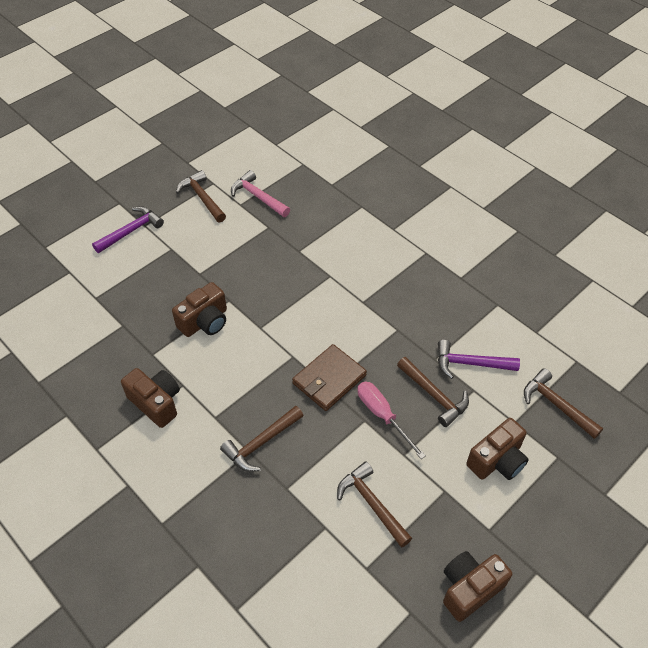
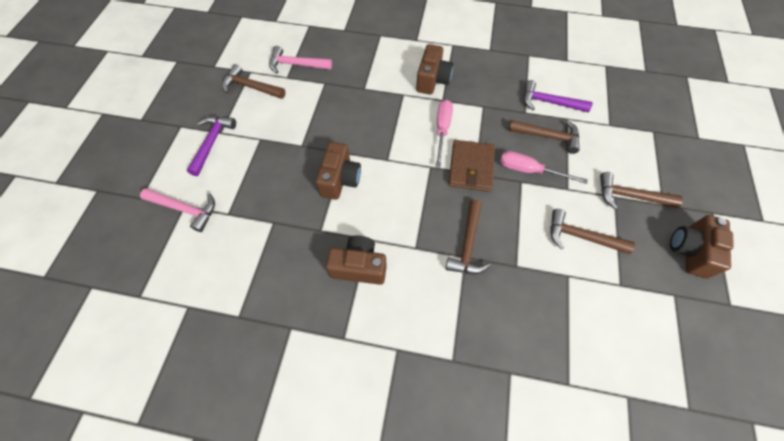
camera: 35 degrees left, 10 degrees up
purple hammer [438,340,520,379] -> purple hammer turned 45 degrees clockwise [524,80,593,113]
brown camera [466,418,529,480] -> brown camera moved to [416,44,453,95]
brown hammer [524,368,603,439] -> brown hammer moved to [600,172,683,209]
none -> pink hammer [140,188,215,232]
none -> pink screwdriver [435,100,453,168]

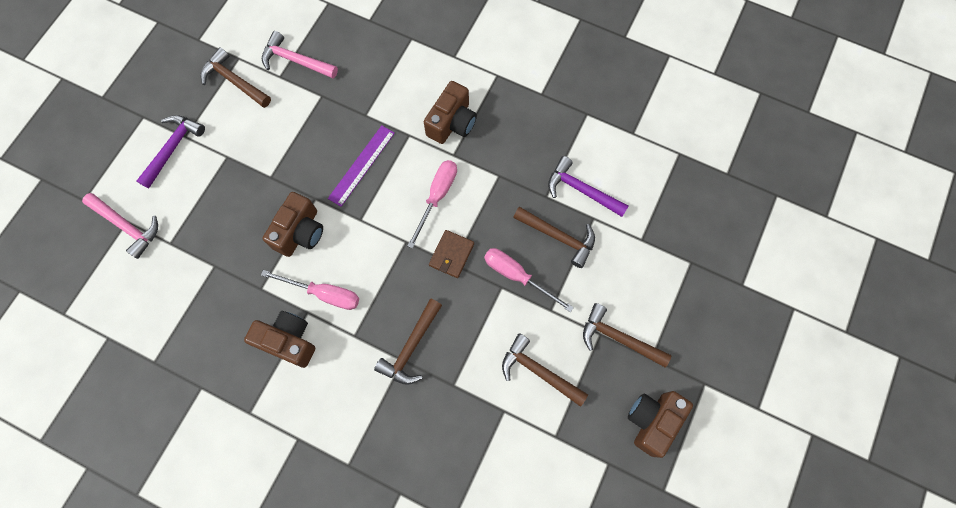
camera: 15 degrees right, 10 degrees up
brown wallet [448,140,495,192] -> brown wallet [429,230,474,278], size x0.65
none -> pink screwdriver [261,270,359,310]
none -> purple ruler [328,125,395,207]

